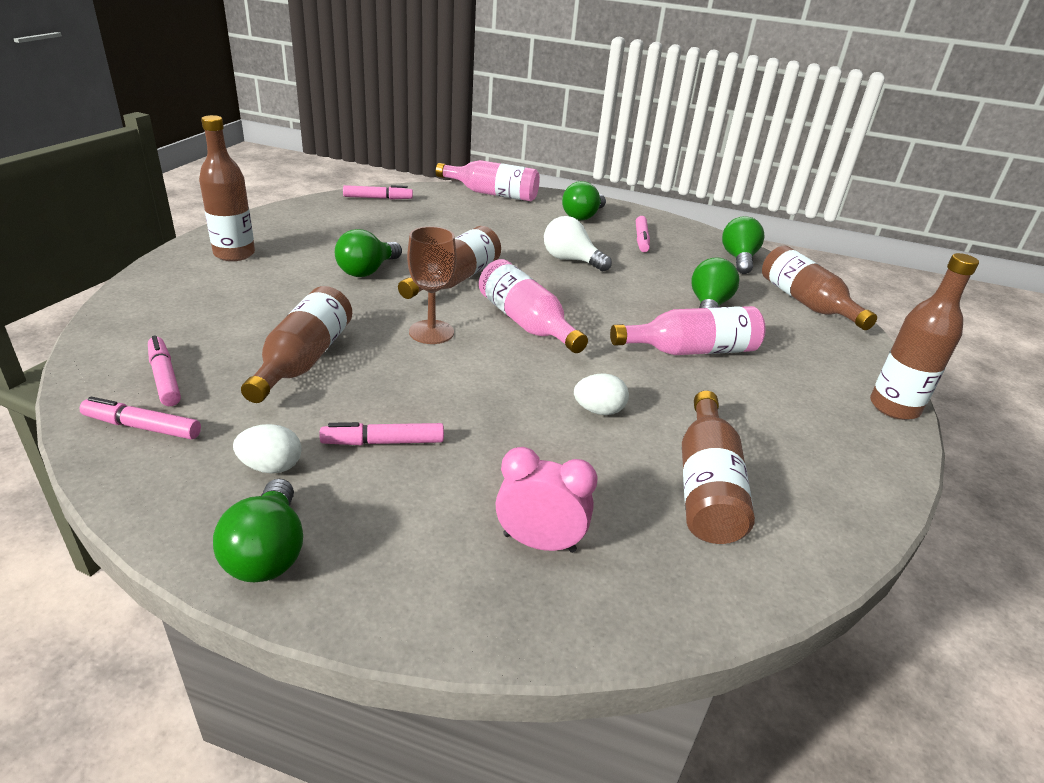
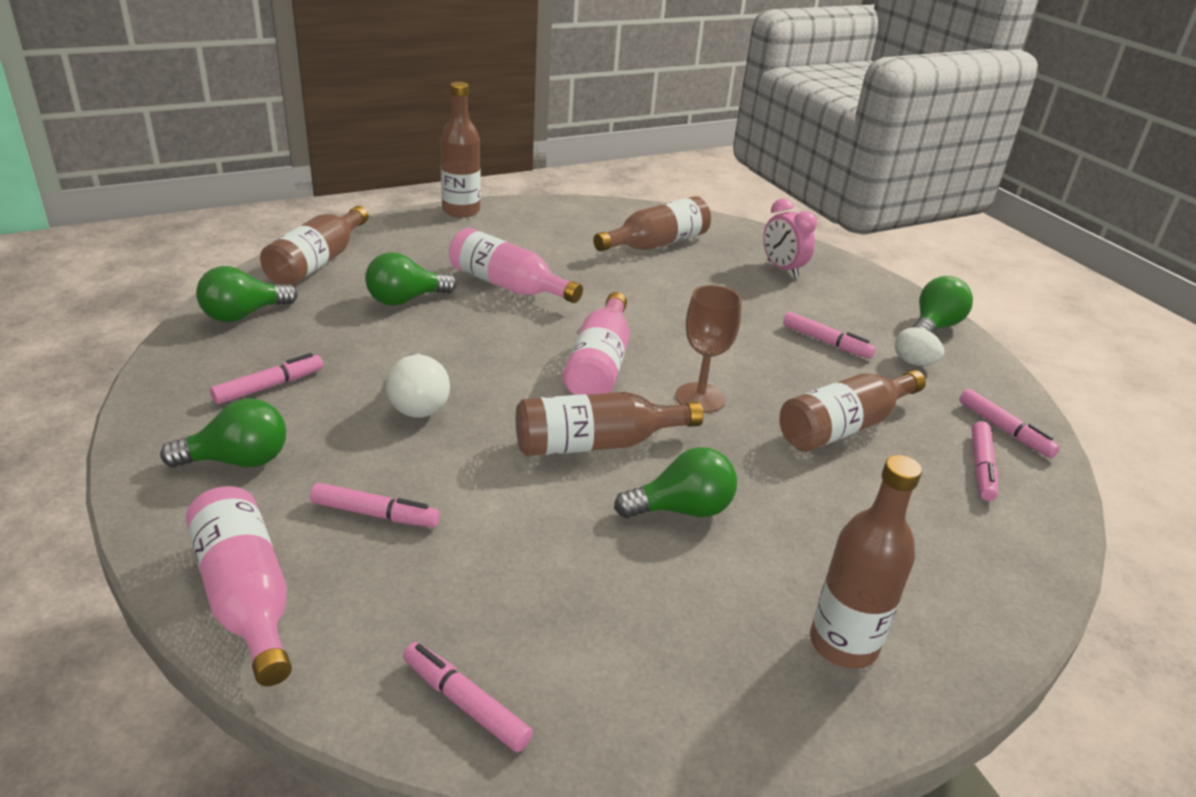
camera: 135 degrees left, 0 degrees up
white egg [574,373,629,415] -> none
none -> pink marker [310,483,440,527]

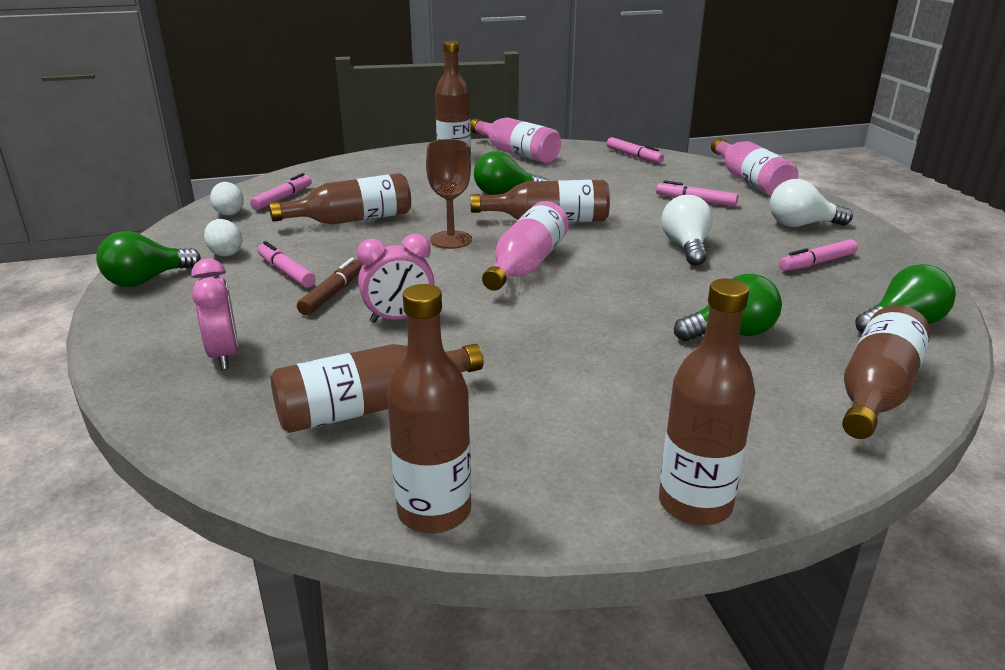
camera: 165 degrees left, 5 degrees down
green light bulb [160,398,286,468] -> white light bulb [770,179,853,227]
pink bottle [449,228,583,303] -> pink bottle moved to [471,118,561,163]
pink marker [959,389,1060,458] -> white egg [210,182,244,216]
none -> brown marker [297,258,362,315]
none -> pink clock [357,234,434,323]
none -> brown bottle [387,284,471,533]

